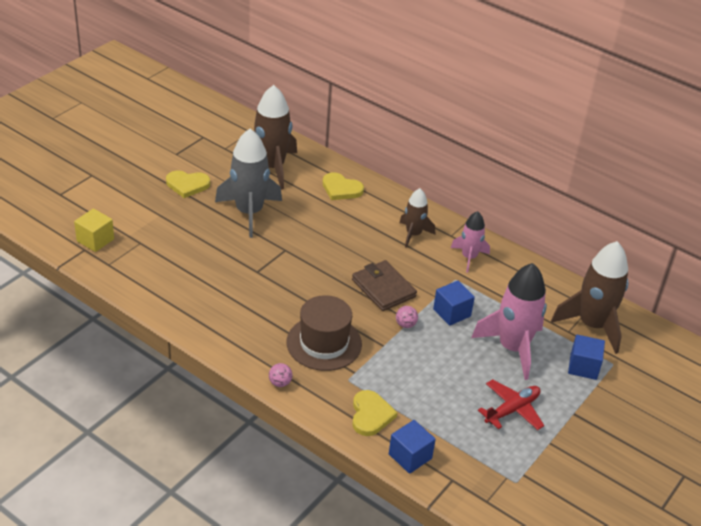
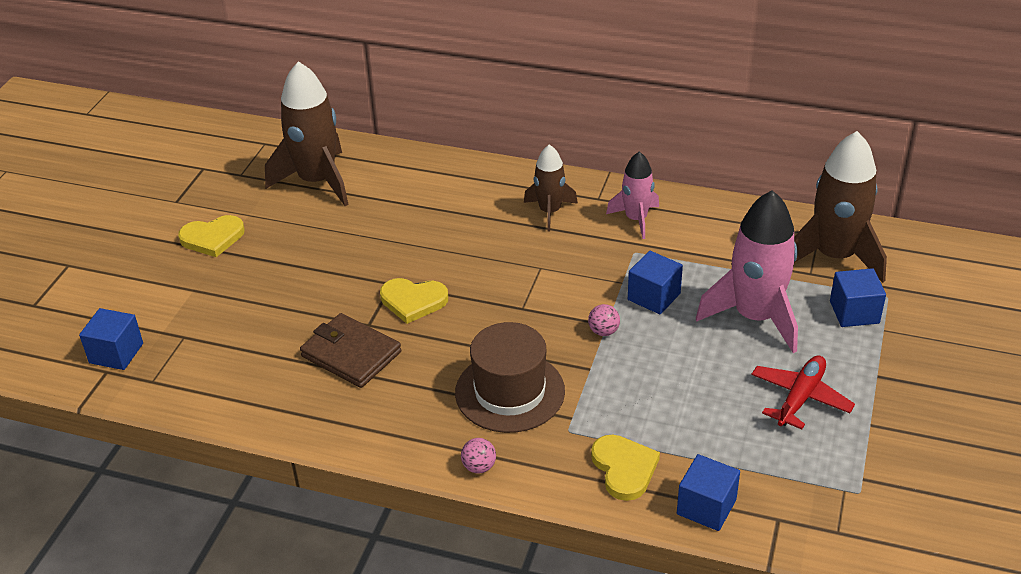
camera: 15 degrees left, 0 degrees up
yellow cube [74,208,114,252] -> blue cube [79,308,143,370]
grey rocket [215,129,282,238] -> none
yellow heart [323,172,364,200] -> yellow heart moved to [380,278,448,324]
brown wallet [352,260,417,311] -> brown wallet moved to [300,313,401,388]

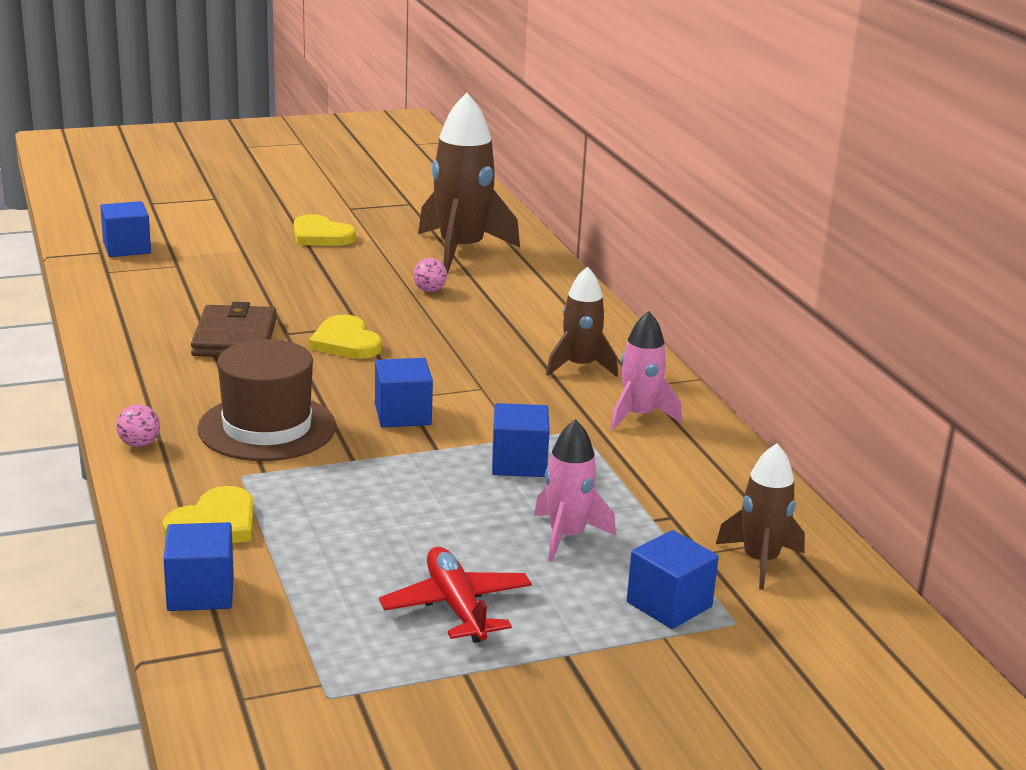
camera: 50 degrees right, 15 degrees down
pink ball [588,304,620,336] -> pink ball moved to [413,258,447,292]
pink rocket [696,190,798,353] -> pink rocket [534,419,616,562], size x0.57
red plane [751,355,855,429] -> red plane turned 105 degrees counterclockwise [379,547,532,643]
brown rocket [794,131,887,283] -> brown rocket [716,443,805,590], size x0.57
none -> blue cube [375,358,433,428]

